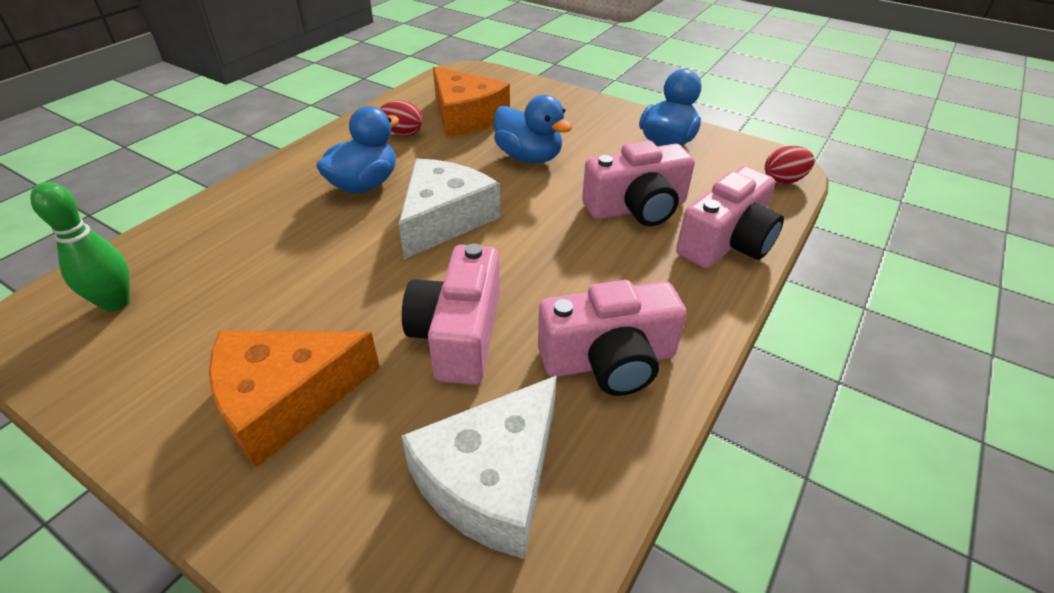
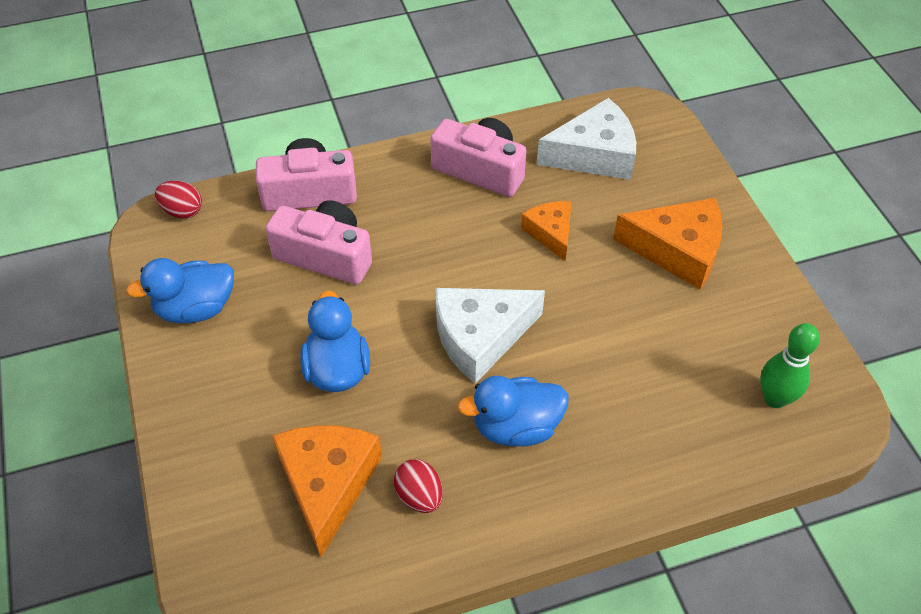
camera: 140 degrees left, 10 degrees up
pink camera [402,243,500,385] -> orange cheese [521,201,572,261]

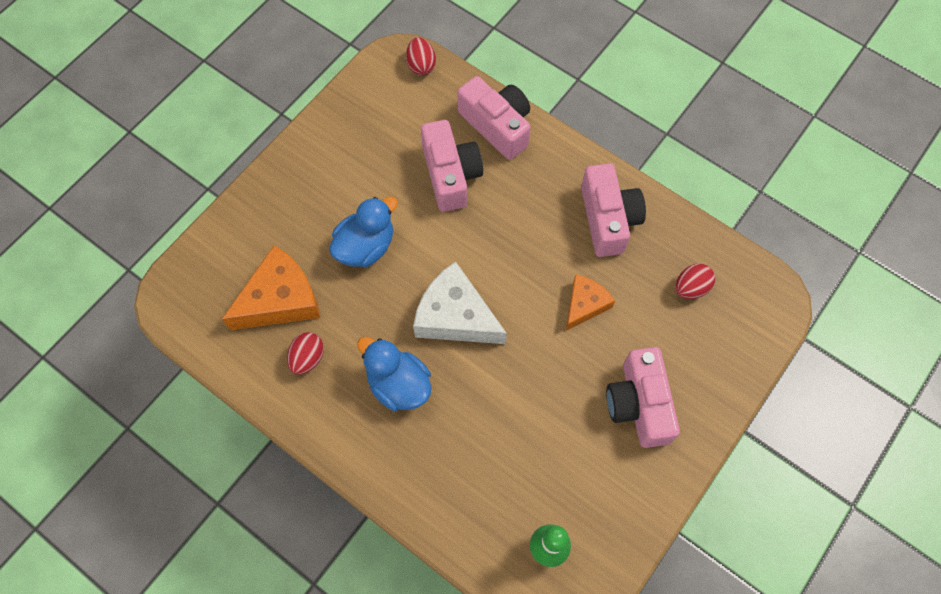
camera: 55 degrees right, 15 degrees up
blue duck [126,258,234,323] -> none
white cheese [537,98,636,180] -> red egg [675,264,715,299]
orange cheese [613,198,723,290] -> pink camera [606,347,680,448]

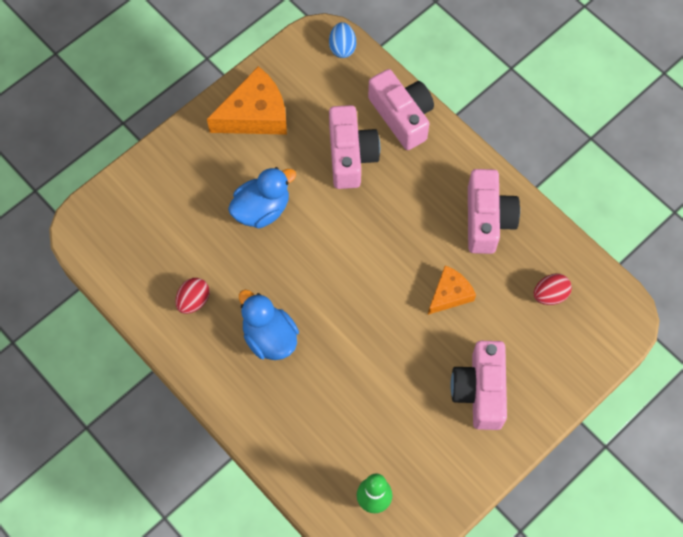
camera: 10 degrees right, 0 degrees up
orange cheese [222,245,320,330] -> orange cheese moved to [207,66,287,135]
red egg [406,37,436,75] -> blue egg [329,22,356,58]
white cheese [413,261,507,344] -> none

